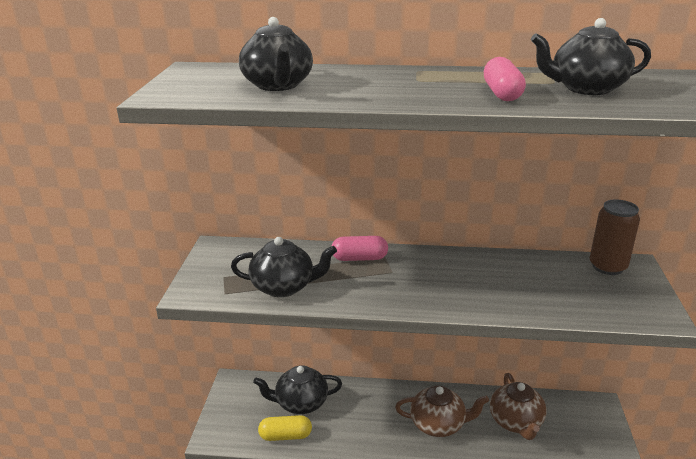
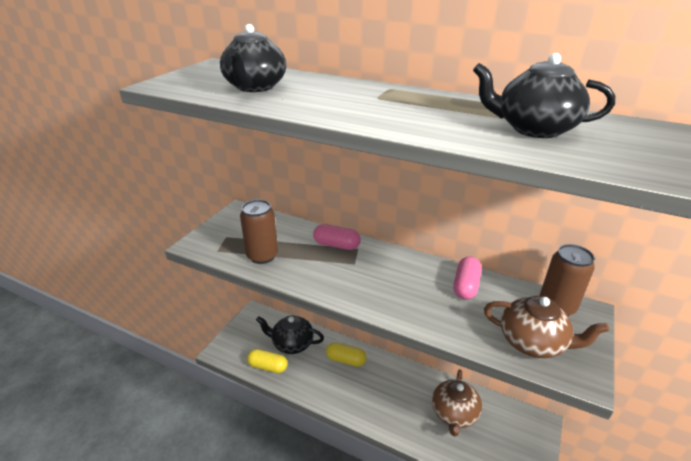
camera: 20 degrees right, 5 degrees up
black teapot [231,237,337,297] -> brown can [240,199,278,264]
brown teapot [395,385,489,437] -> brown teapot moved to [484,296,609,358]
pink capsule [484,57,526,101] -> pink capsule moved to [454,256,481,300]
none -> yellow capsule [326,342,366,367]

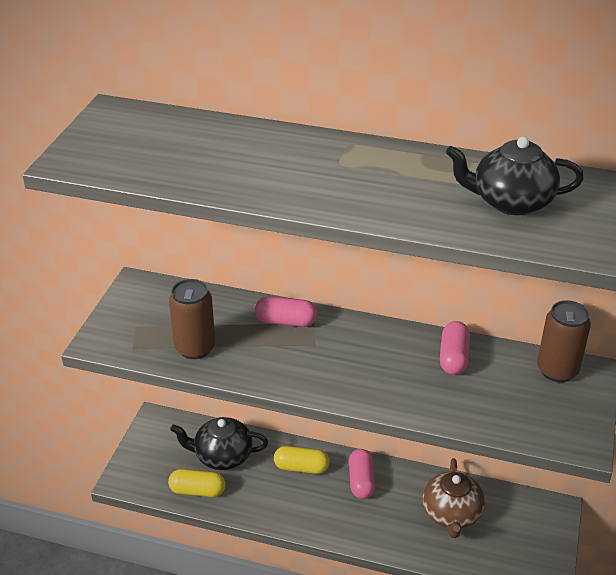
camera: 10 degrees left, 5 degrees up
black teapot [220,24,286,92] -> none
brown teapot [484,296,609,358] -> none
none -> pink capsule [349,449,375,499]

